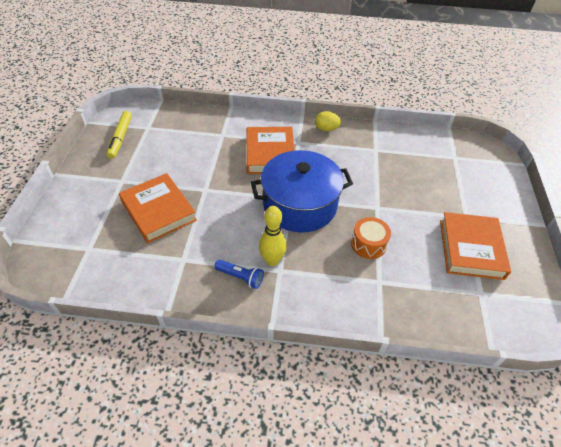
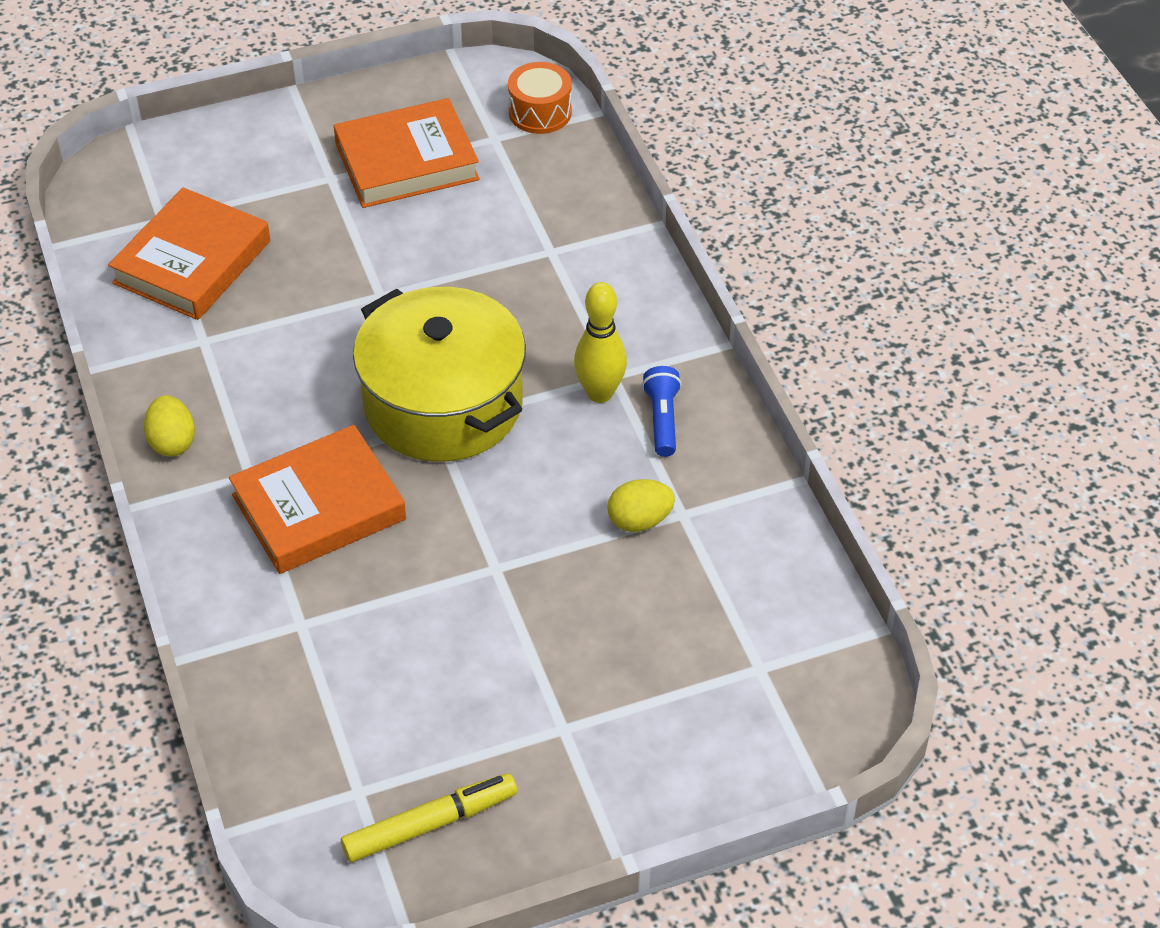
camera: 115 degrees left, 0 degrees up
orange book [119,173,197,243] -> orange book moved to [108,187,270,320]
blue pot [251,150,353,233] -> yellow pot [353,287,526,462]
orange drum [351,217,391,259] -> orange drum moved to [508,62,572,134]
none -> yellow egg [607,479,675,532]

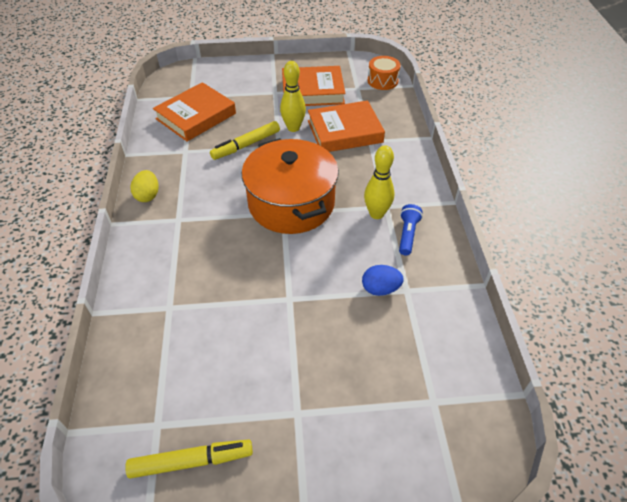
camera: 15 degrees right, 0 degrees up
orange book [229,425,406,574] -> orange book moved to [308,100,385,152]
yellow pot [353,287,526,462] -> orange pot [242,138,339,234]
yellow egg [607,479,675,532] -> blue egg [362,265,404,296]
none -> yellow marker [210,121,280,160]
none -> yellow bowling pin [280,61,306,132]

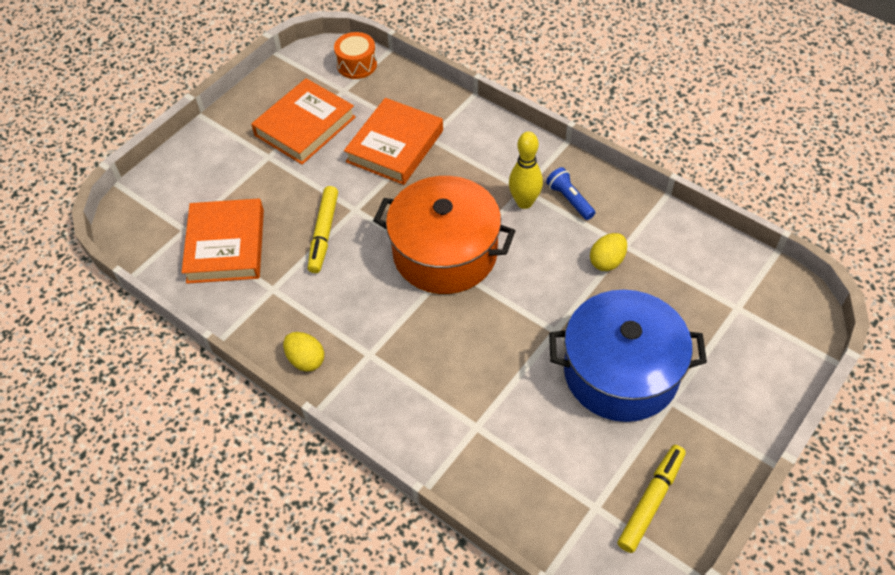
camera: 45 degrees left, 5 degrees up
yellow bowling pin [280,61,306,132] -> none
blue egg [362,265,404,296] -> yellow egg [590,233,627,271]
none -> blue pot [549,290,707,422]

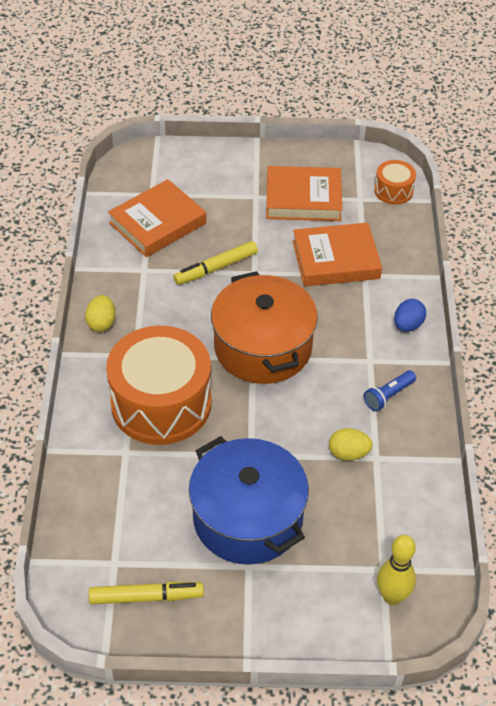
camera: 50 degrees right, 5 degrees down
yellow bowling pin [509,132,543,209] -> yellow bowling pin moved to [377,535,416,605]
blue flashlight [546,167,595,220] -> blue flashlight turned 150 degrees counterclockwise [364,370,416,412]
none -> orange drum [106,326,211,445]
none -> blue egg [394,299,426,332]

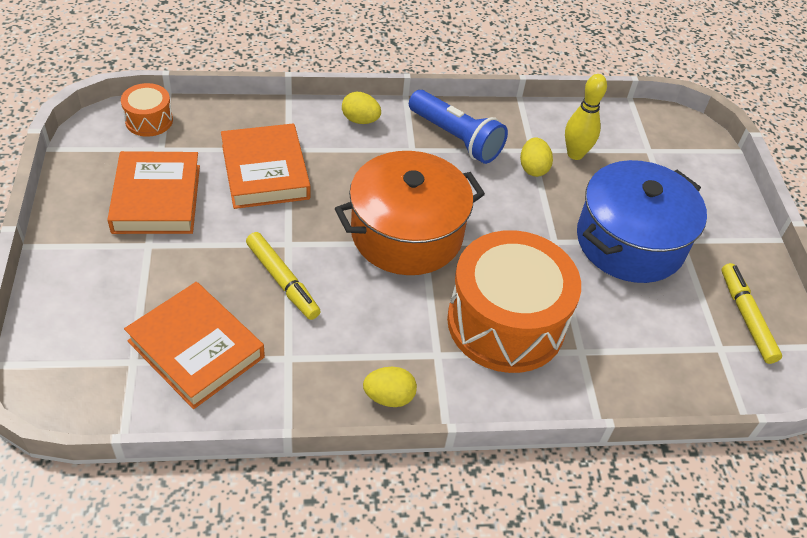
camera: 100 degrees left, 0 degrees up
blue flashlight [364,370,416,412] -> blue flashlight [409,90,508,164], size x1.79
yellow bowling pin [377,535,416,605] -> yellow bowling pin moved to [565,74,607,160]
blue egg [394,299,426,332] -> yellow egg [342,92,381,124]

